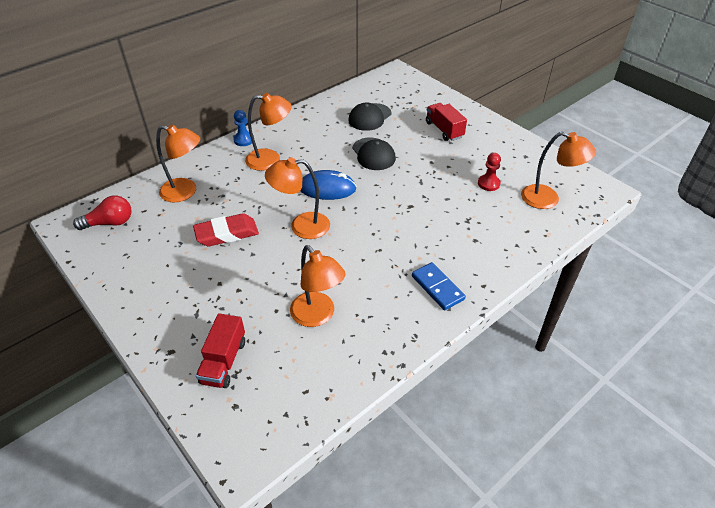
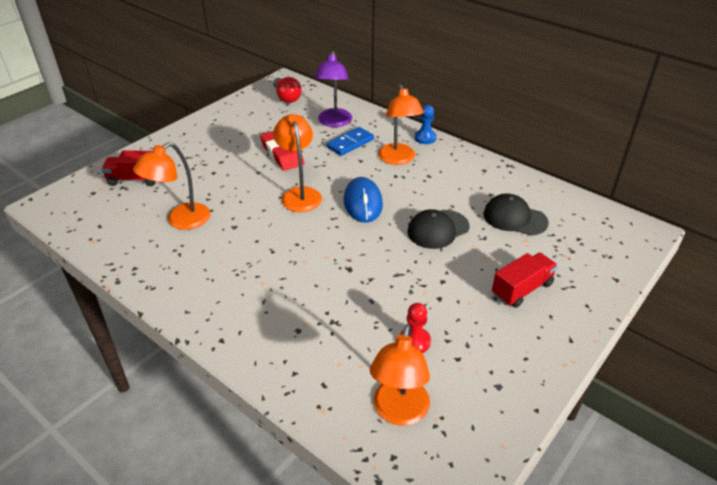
camera: 80 degrees right, 5 degrees down
orange lamp [156,125,200,202] -> purple lamp [314,51,352,127]
blue domino [412,262,466,310] -> blue domino moved to [326,127,374,156]

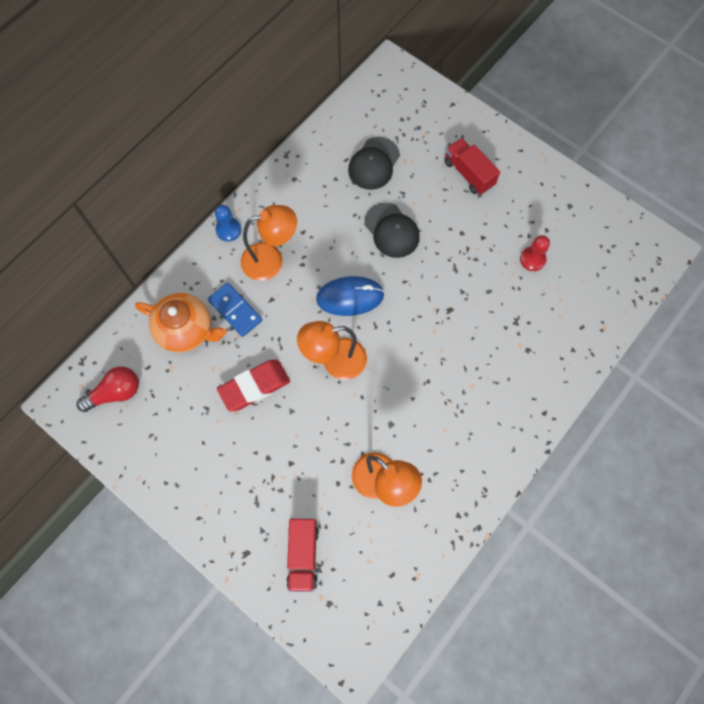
camera: 90 degrees left, 30 degrees up
purple lamp [314,51,352,127] -> orange teapot [135,293,227,352]
orange lamp [370,324,430,426] -> none

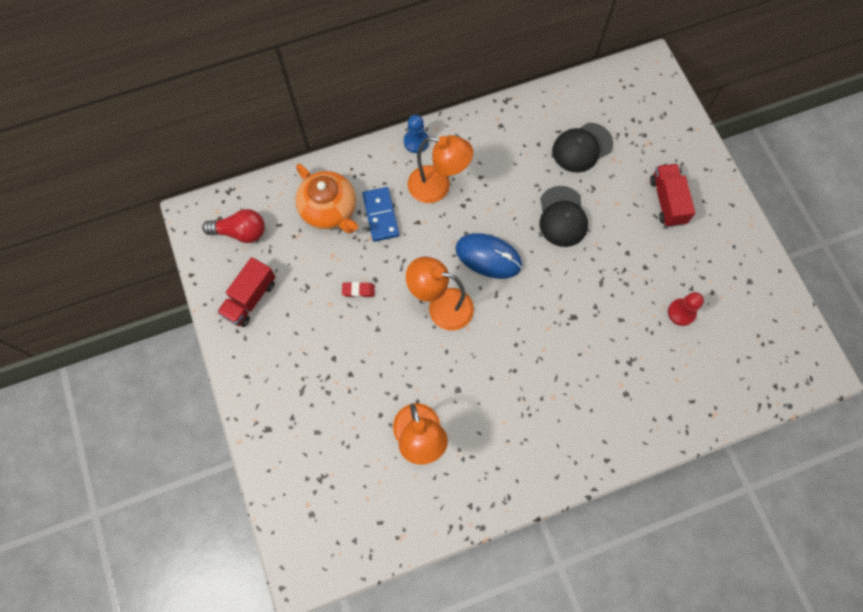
camera: 30 degrees right, 0 degrees up
red eraser [217,360,290,412] -> red eraser [342,282,375,297], size x0.47
red truck [286,519,319,592] -> red truck moved to [217,257,276,327]

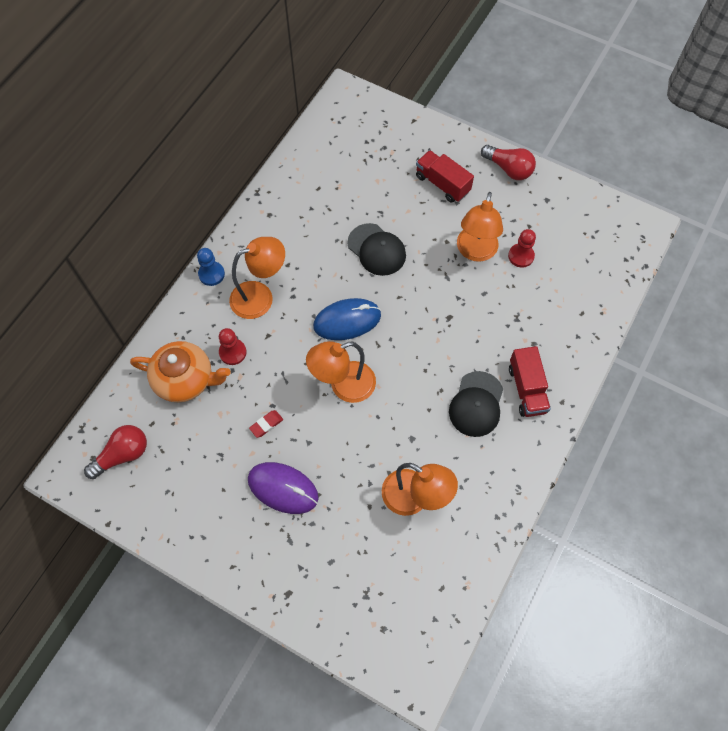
camera: 40 degrees left, 5 degrees down
red truck [217,257,276,327] -> red truck moved to [509,346,551,417]
blue domino [363,187,399,242] -> red pawn [219,328,247,365]
black cap [552,123,613,173] -> black cap moved to [449,371,503,437]
none -> purple mouse [248,462,319,514]
none -> orange lamp [457,192,503,262]
none -> red light bulb [481,145,536,180]

